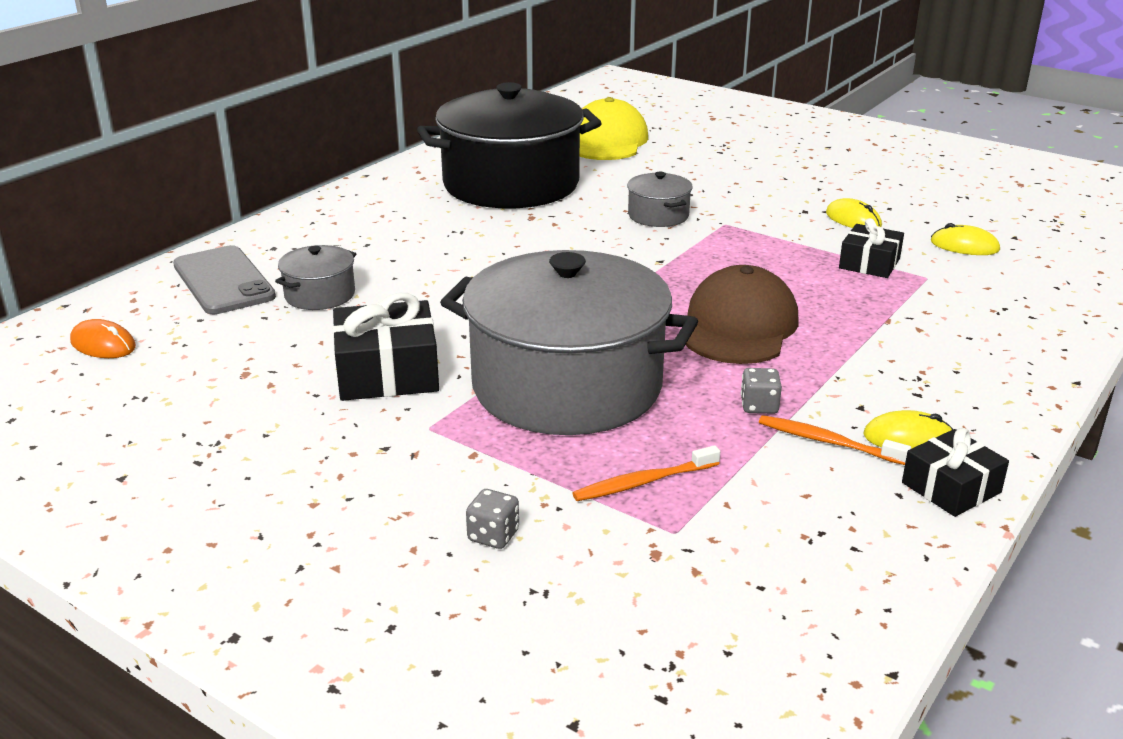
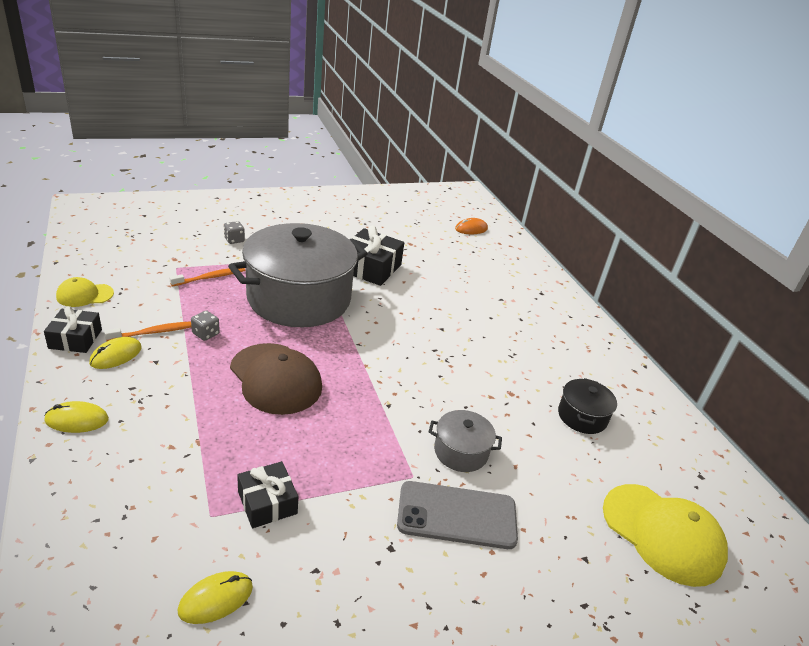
camera: 120 degrees right, 5 degrees up
grey phone [173,245,276,314] -> grey phone moved to [397,481,518,549]
grey pot [275,245,356,310] -> none
black pot [417,82,602,208] -> black pot [558,378,617,434], size x0.42
orange toothbrush [573,445,720,501] -> orange toothbrush turned 45 degrees clockwise [169,268,245,286]
yellow mouse [826,198,882,228] -> yellow mouse moved to [44,401,109,433]
none -> yellow cap [56,277,114,307]

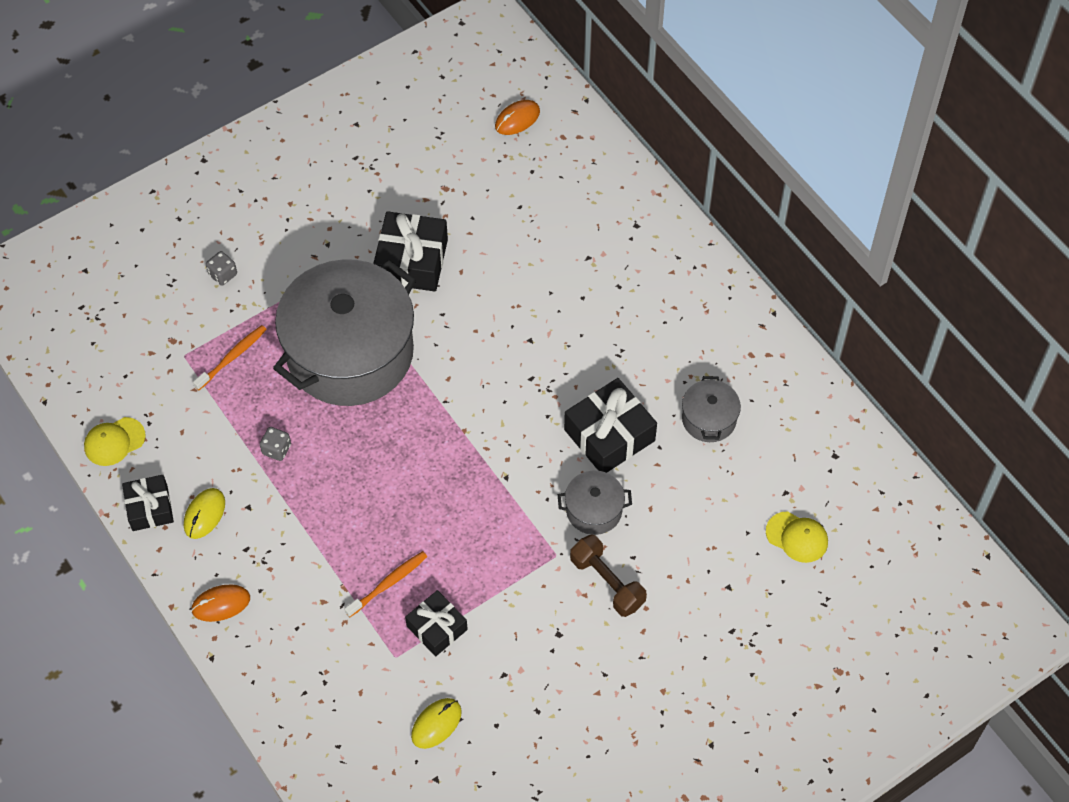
camera: 10 degrees left, 25 degrees up
yellow mouse [44,401,109,433] -> orange mouse [191,584,250,622]
orange toothbrush [104,321,191,341] -> orange toothbrush moved to [345,551,427,617]
brown cap [230,343,322,415] -> none
grey phone [397,481,518,549] -> brown dumbbell [570,534,647,617]
black pot [558,378,617,434] -> grey pot [682,376,741,442]
yellow cap [603,484,728,587] -> yellow cap [766,511,828,563], size x0.55
none -> black gift [564,378,657,473]

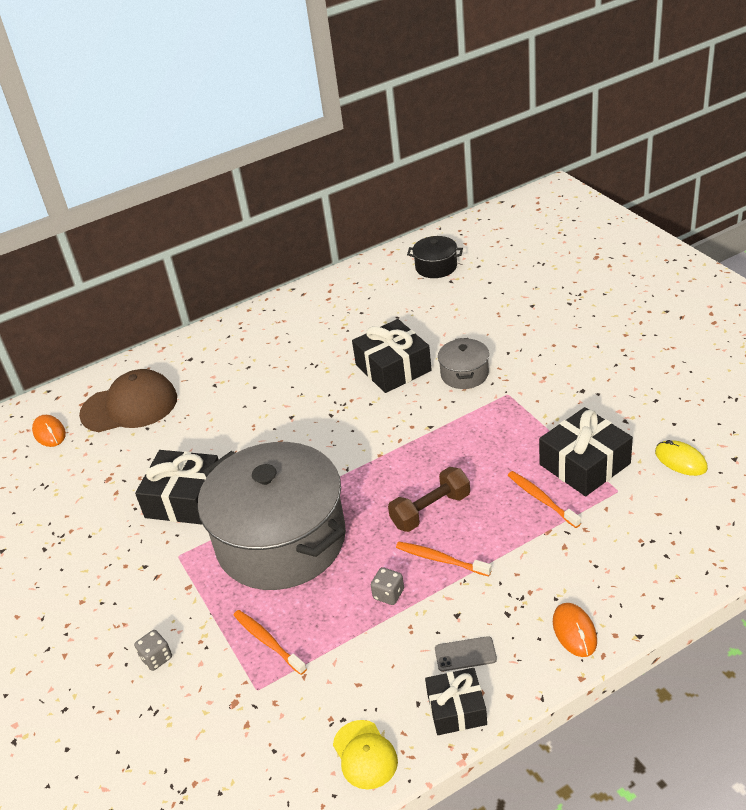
camera: 80 degrees left, 20 degrees down
yellow mouse [184,488,225,539] -> grey phone [435,636,497,671]
black gift [405,590,468,656] -> black gift [539,407,633,496], size x1.58
brown dumbbell [570,534,647,617] -> brown dumbbell moved to [388,467,470,532]
grey pot [682,376,741,442] -> none
yellow cap [766,511,828,563] -> none
none -> brown cap [79,369,177,432]
none -> orange toothbrush [396,542,492,576]
none -> black pot [407,236,463,278]

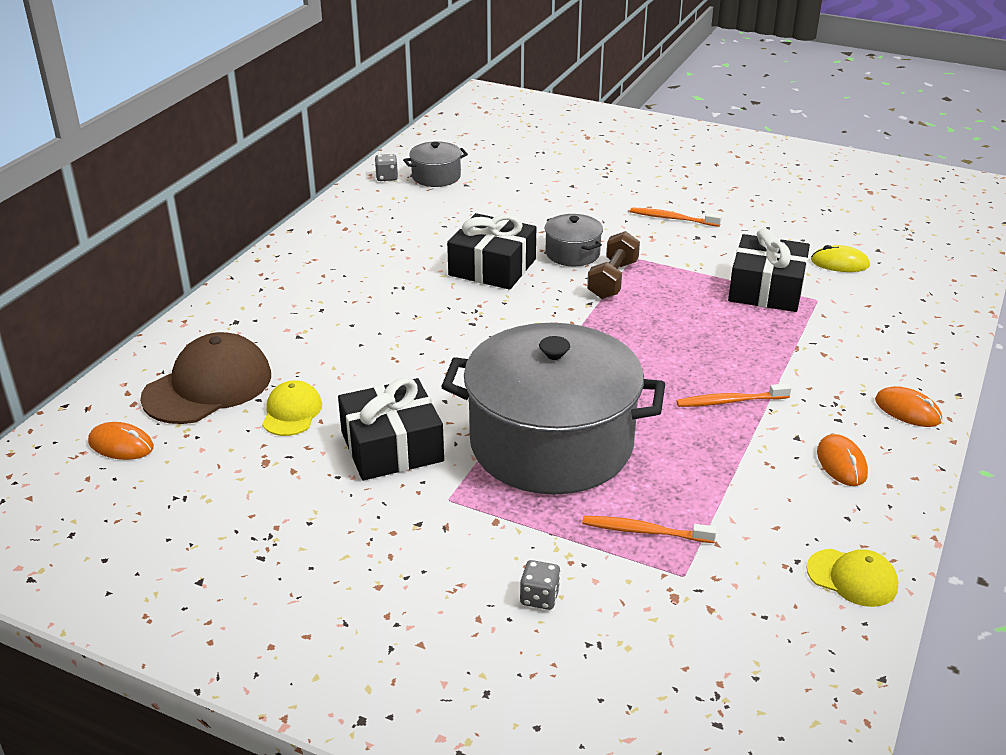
camera: 40 degrees left, 5 degrees down
grey dice [371,567,404,605] -> grey dice moved to [375,154,398,181]
brown dumbbell [388,467,470,532] -> brown dumbbell moved to [587,231,640,299]
black pot [407,236,463,278] -> grey pot [403,141,468,187]
black gift [425,668,487,735] -> none
grey phone [435,636,497,671] -> orange mouse [817,434,868,486]
orange toothbrush [508,471,581,528] -> orange toothbrush moved to [630,207,722,227]
none -> yellow cap [262,380,322,436]

